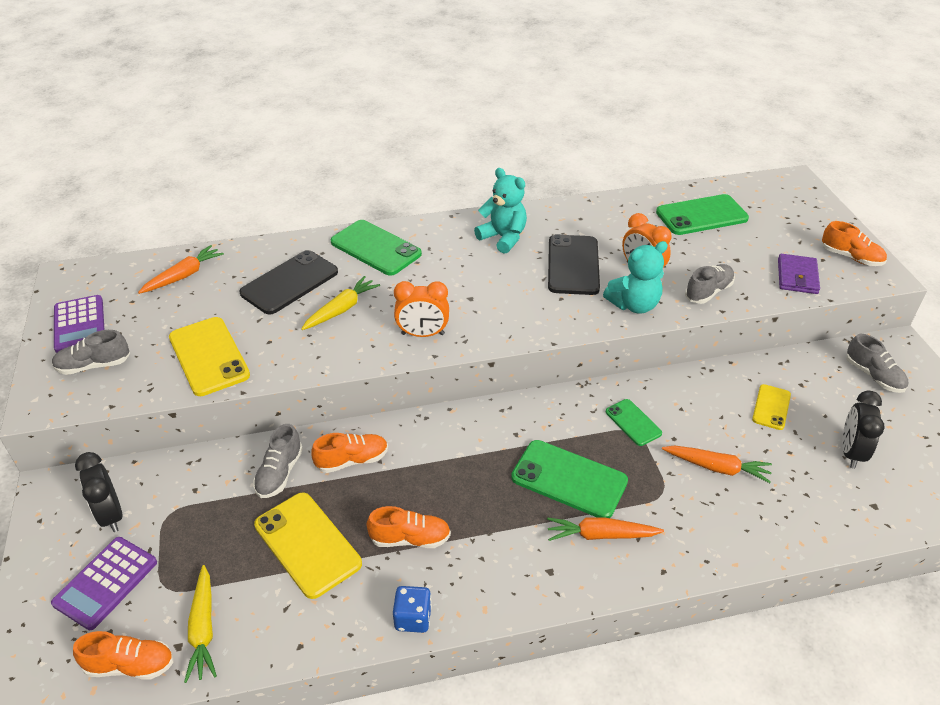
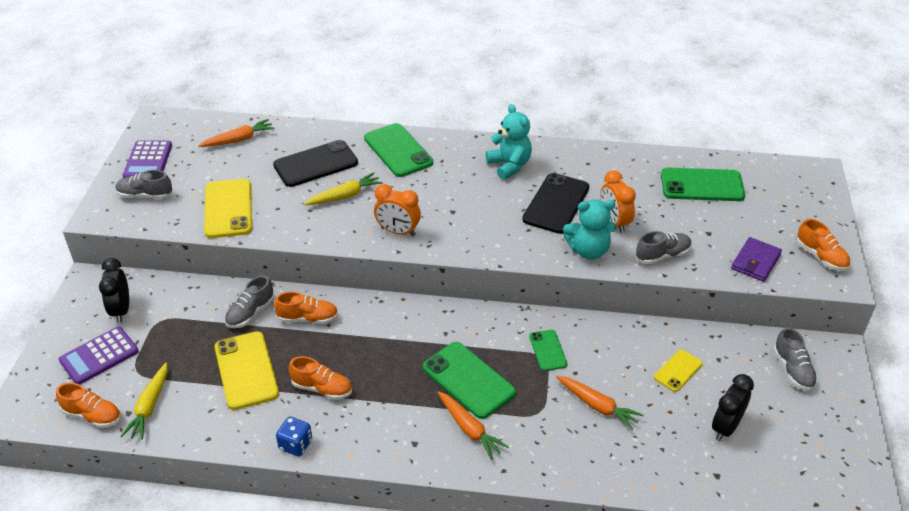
camera: 20 degrees right, 0 degrees up
orange carrot [547,517,664,541] -> orange carrot turned 150 degrees counterclockwise [437,391,509,460]

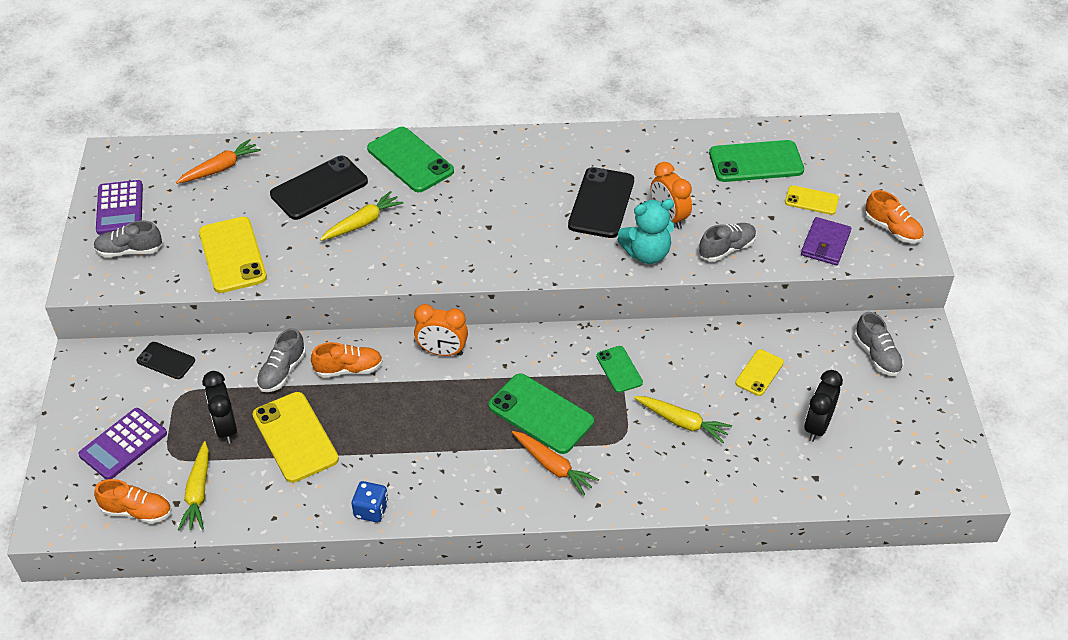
camera: 10 degrees left, 5 degrees up
black clock [99,258,129,323] -> black clock moved to [202,371,237,444]
orange shoe [288,356,352,400] -> none
orange clock [374,184,421,236] -> orange clock moved to [414,304,468,356]
turquoise teddy bear [486,104,532,180] -> none
orange carrot [556,376,643,430] -> yellow carrot [634,396,732,443]
none -> black phone [136,342,195,379]
none -> yellow phone [785,185,839,215]

